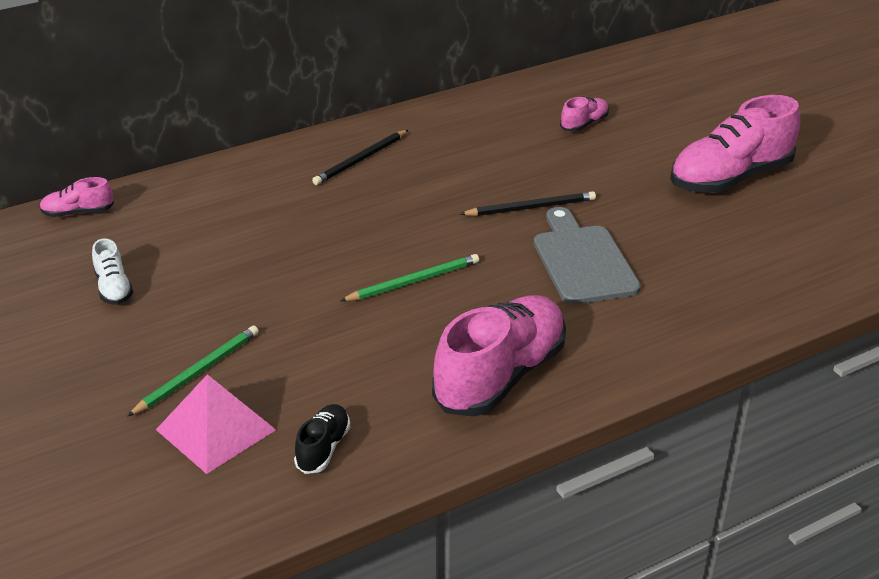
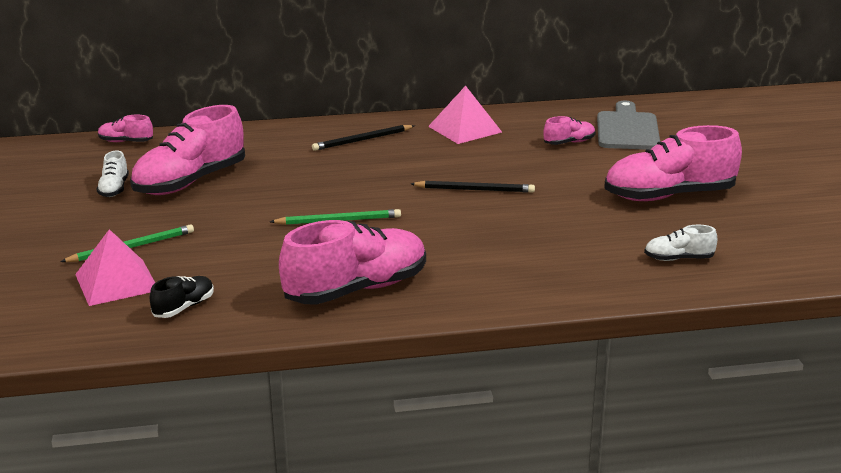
camera: 20 degrees right, 10 degrees down
grey cutting board [534,207,641,305] -> grey cutting board moved to [597,101,660,150]
none -> pink shoe [130,105,245,195]
none -> pink pyramid [428,86,502,144]
none -> white shoe [644,225,717,261]

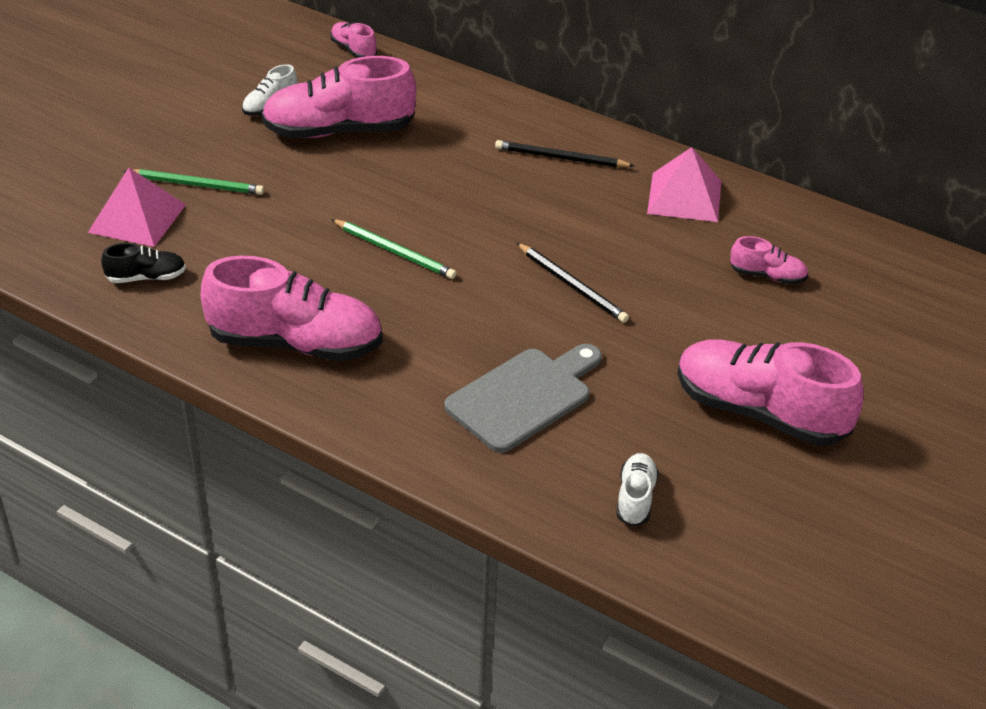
camera: 40 degrees right, 15 degrees up
grey cutting board [597,101,660,150] -> grey cutting board moved to [444,344,602,453]
white shoe [644,225,717,261] -> white shoe turned 60 degrees clockwise [616,453,659,527]

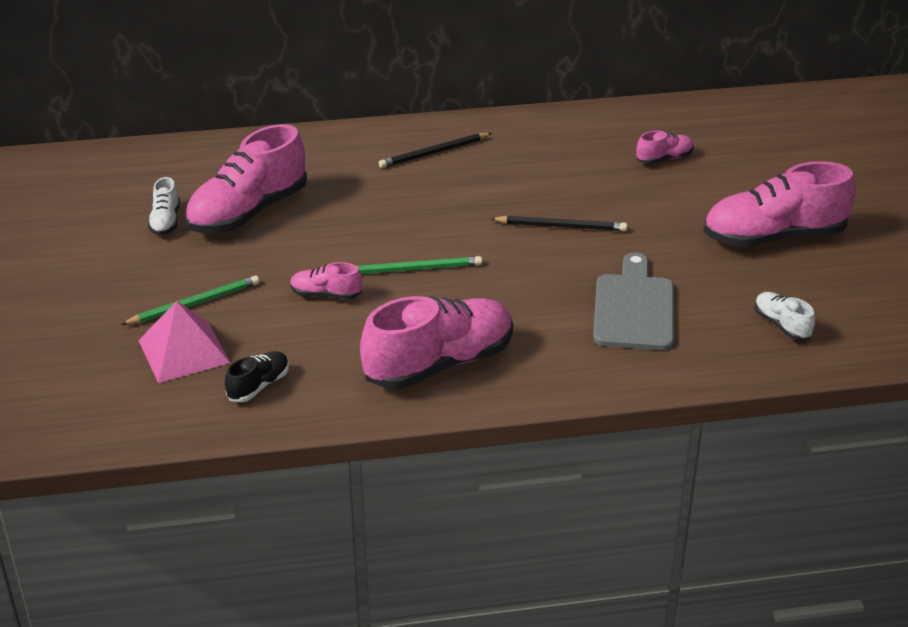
camera: 40 degrees left, 5 degrees down
pink shoe [330,22,377,58] -> pink shoe moved to [290,262,362,299]
pink pyramid [647,147,721,222] -> none

